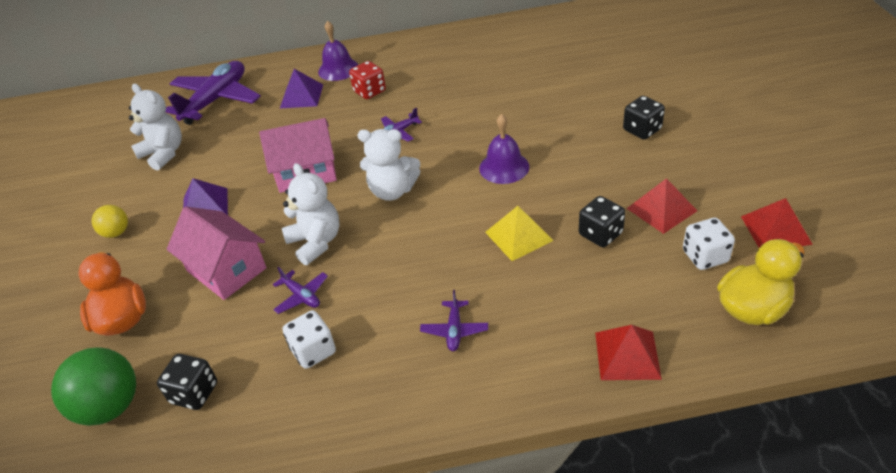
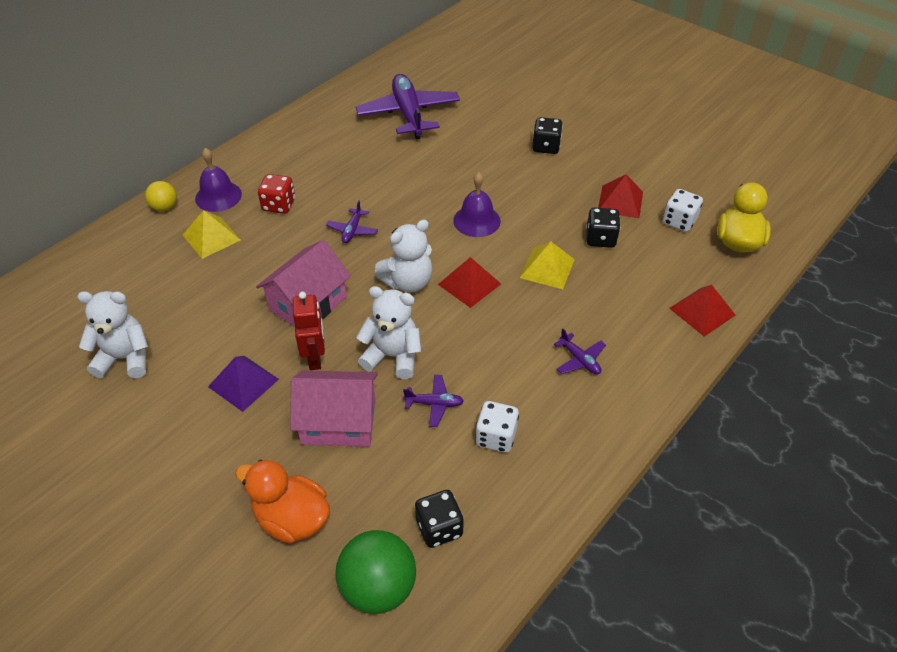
camera: 45 degrees left, 5 degrees up
yellow ball [92,205,128,238] -> yellow ball moved to [145,181,177,211]
purple plane [166,61,261,125] -> purple plane moved to [355,74,460,139]
purple pyramid [280,69,323,108] -> yellow pyramid [183,210,241,259]
red pyramid [741,198,813,248] -> red pyramid moved to [438,257,501,308]
none -> red robot [293,292,325,370]

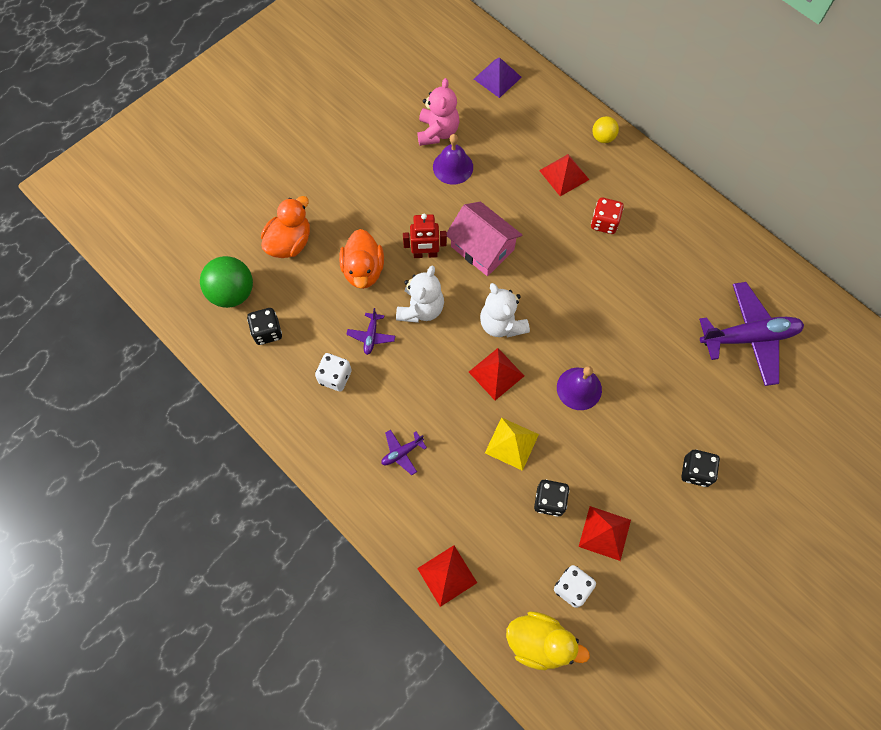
camera: 95 degrees right, 20 degrees up
white teddy bear [77,291,148,378] -> pink teddy bear [417,78,459,146]
yellow pyramid [183,210,241,259] -> red pyramid [539,154,590,196]
purple bell [195,148,242,212] -> purple bell moved to [433,134,473,185]
purple pyramid [208,356,279,412] -> purple pyramid moved to [474,57,522,98]
pink house [290,370,378,447] -> orange duck [339,229,384,289]
purple plane [326,200,378,243] -> none

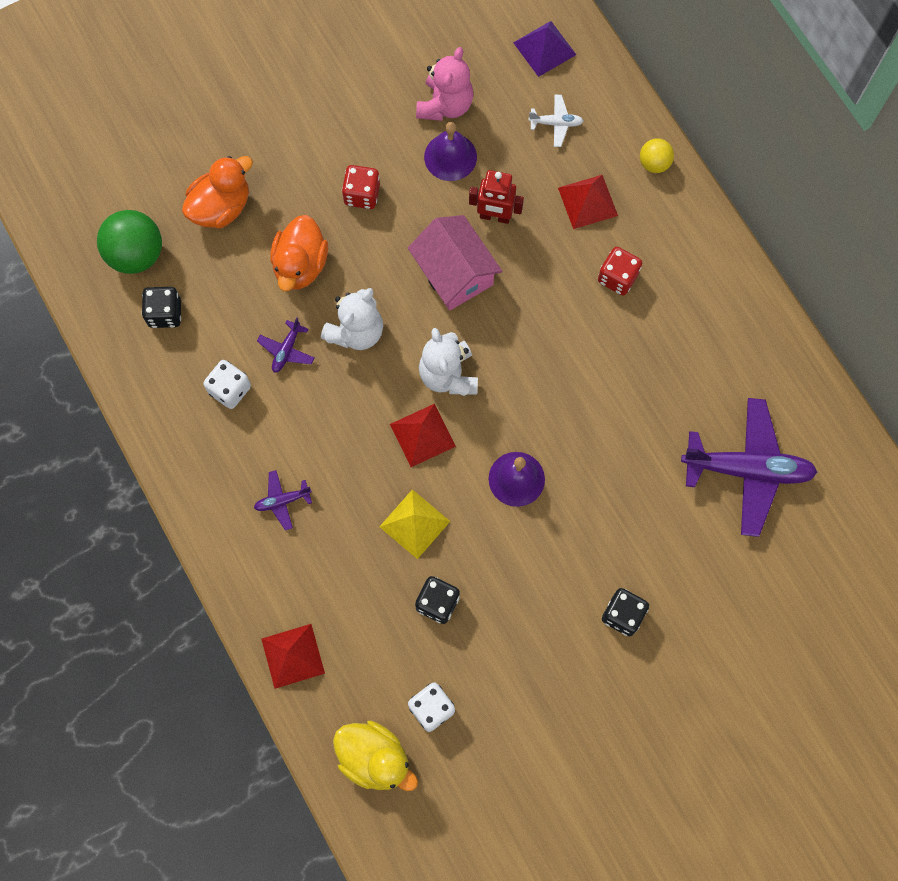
camera: 15 degrees right, 5 degrees up
red robot [403,214,447,258] -> red robot moved to [469,170,524,224]
red pyramid [579,506,631,561] -> none
none -> red dice [342,165,380,209]
none -> white plane [528,95,583,147]

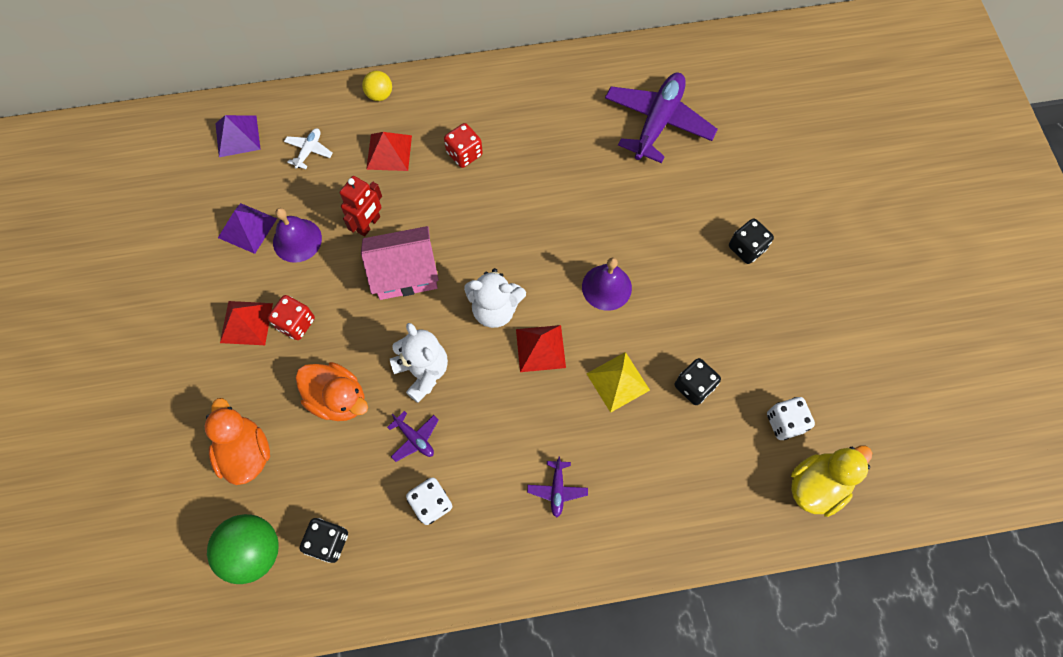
camera: 70 degrees left, 5 degrees down
red pyramid [261,624,325,689] -> red pyramid moved to [220,301,273,345]
pink teddy bear [416,47,473,121] -> purple pyramid [218,203,277,254]

